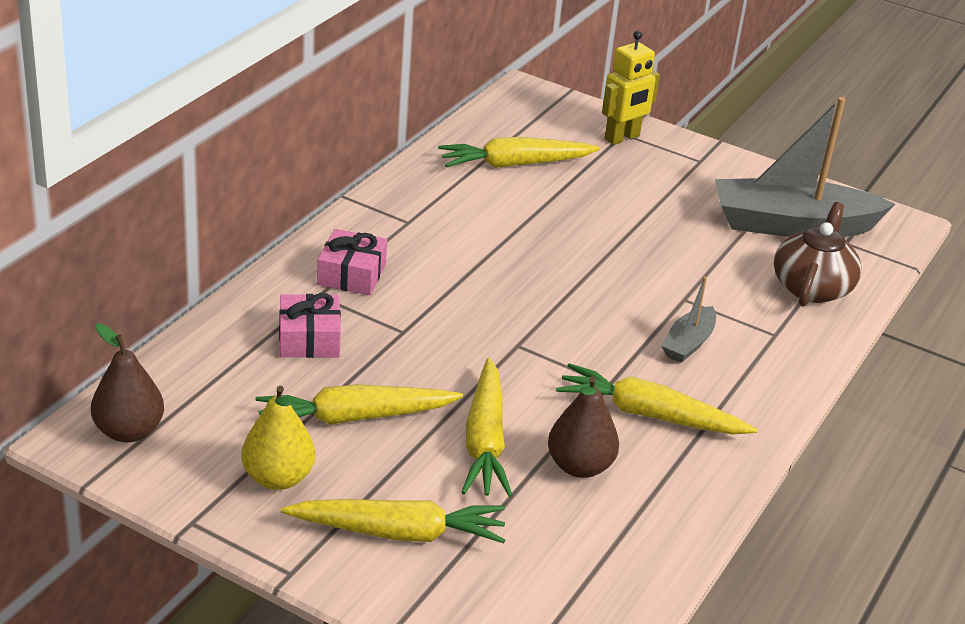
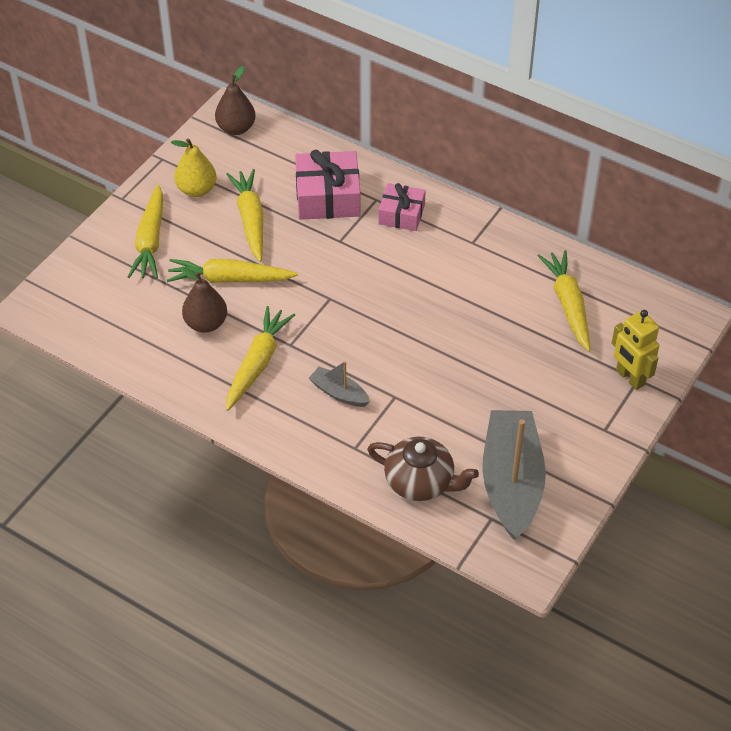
camera: 95 degrees right, 15 degrees up
pink gift [279,293,341,358] -> pink gift [295,150,361,220], size x1.57

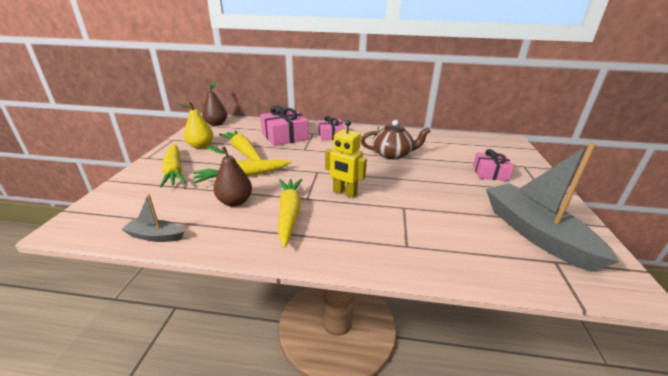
camera: 25 degrees left, 20 degrees down
grey boat [308,361,370,407] -> grey boat moved to [121,194,185,242]
brown teapot [367,437,479,501] -> brown teapot moved to [361,120,431,160]
yellow carrot [538,250,591,352] -> none
yellow robot [612,310,659,390] -> yellow robot moved to [325,120,367,198]
none -> pink gift [473,149,514,181]

